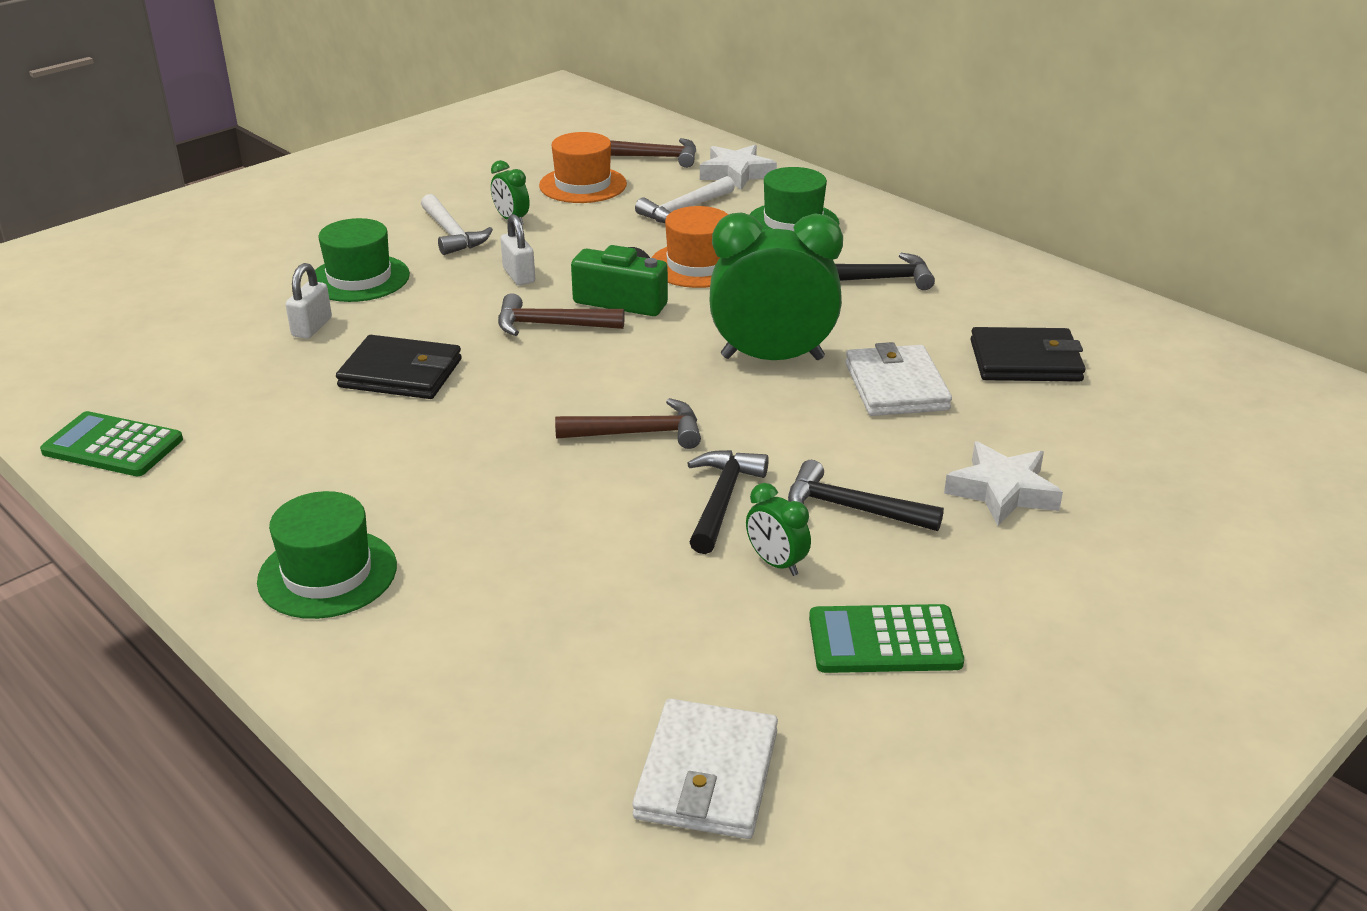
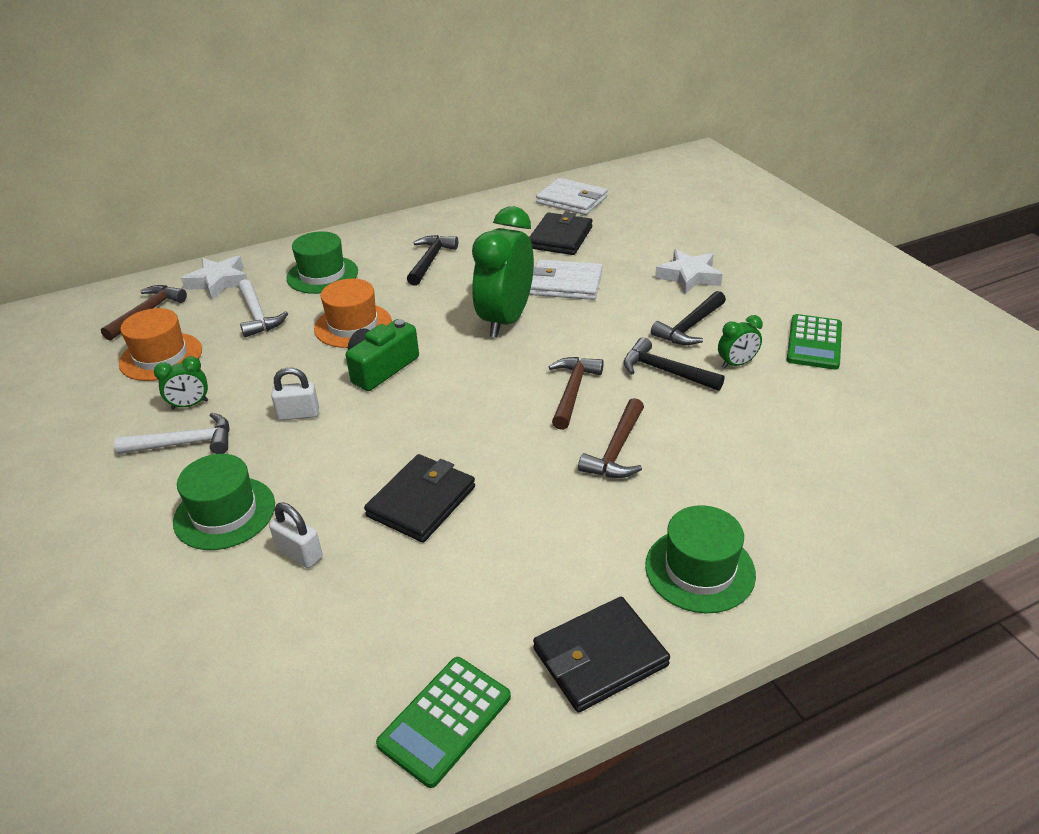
camera: 70 degrees left, 5 degrees up
brown hammer [498,293,625,336] -> brown hammer moved to [578,398,644,478]
white wallet [632,699,778,839] -> white wallet moved to [536,178,608,215]
none -> black wallet [533,597,670,713]

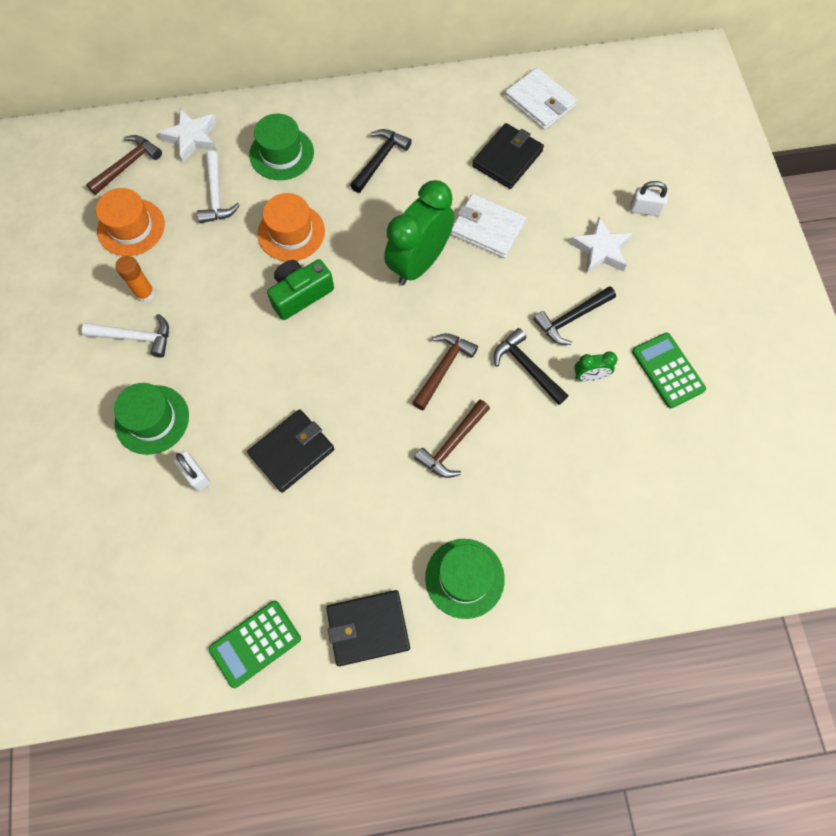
camera: 15 degrees right, 30 degrees up
green clock [154,356,208,410] -> orange glue stick [115,256,155,303]
white padlock [271,367,319,421] -> white padlock moved to [630,181,668,216]
green calculator [787,314,842,370] -> green calculator turned 120 degrees clockwise [632,333,706,408]

